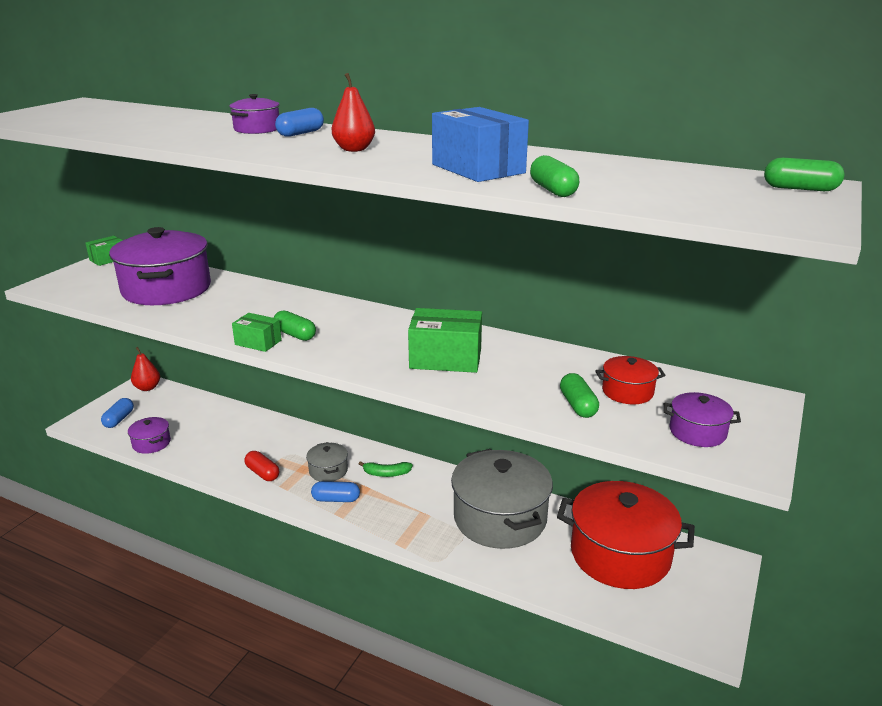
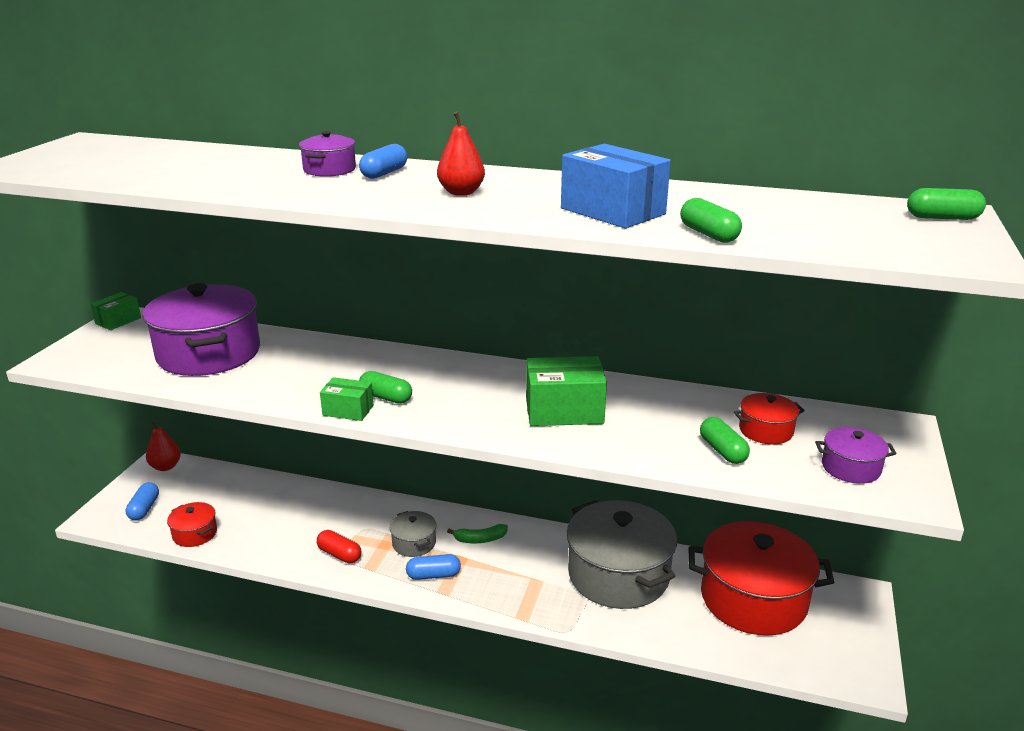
camera: 10 degrees left, 0 degrees up
purple pot [128,417,171,454] -> red pot [167,502,217,547]

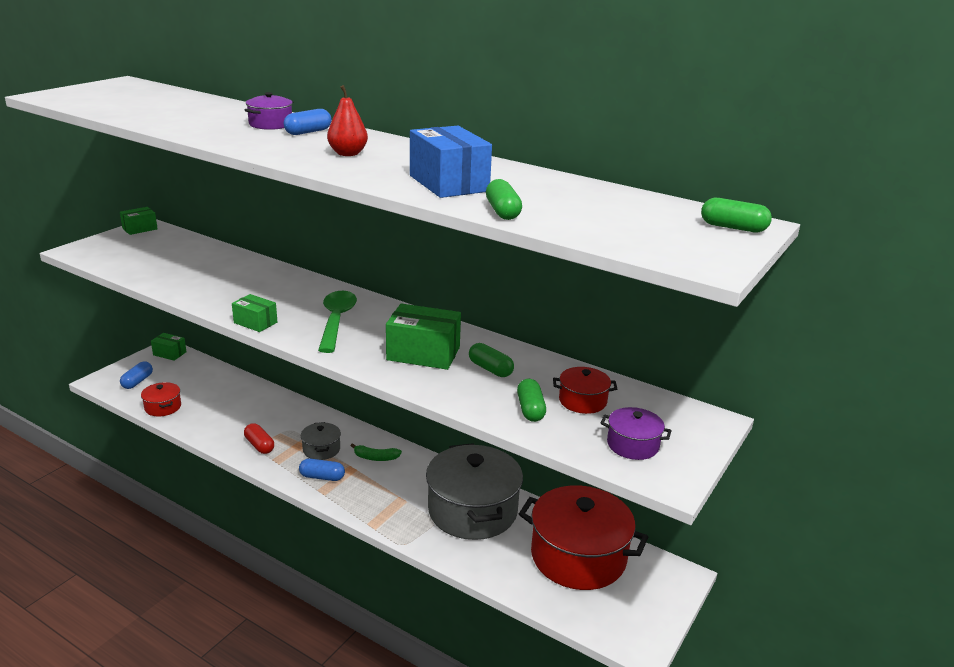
camera: 15 degrees right, 0 degrees up
purple pot [143,283,260,376] -> none
red pear [146,420,181,471] -> green box [151,333,187,361]
green capsule [359,371,412,404] -> green capsule moved to [469,343,514,377]
none -> green spoon [318,291,357,353]

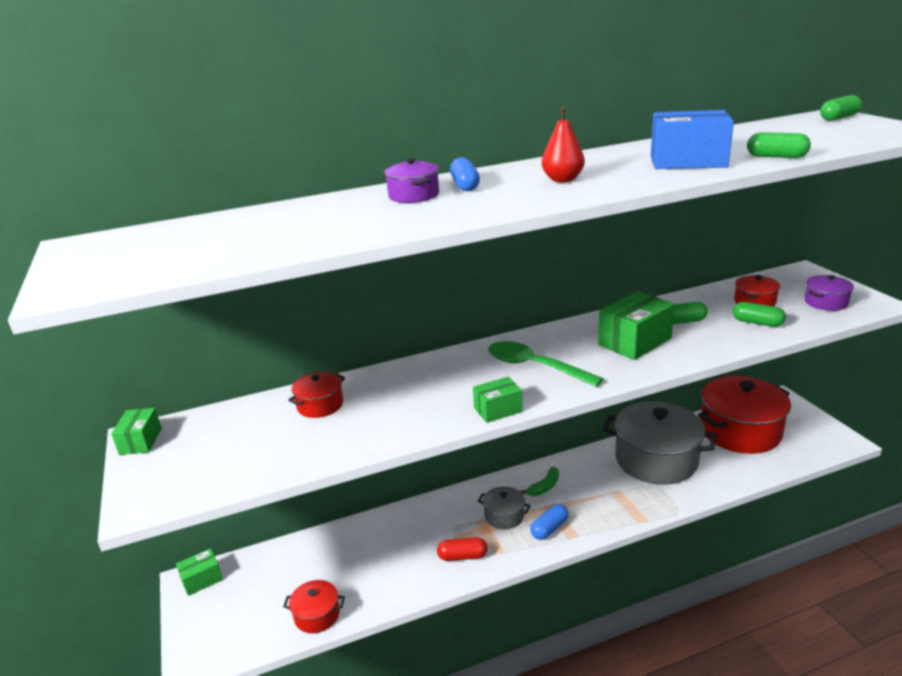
camera: 50 degrees left, 0 degrees up
blue capsule [120,362,153,389] -> none
none -> red pot [288,372,345,418]

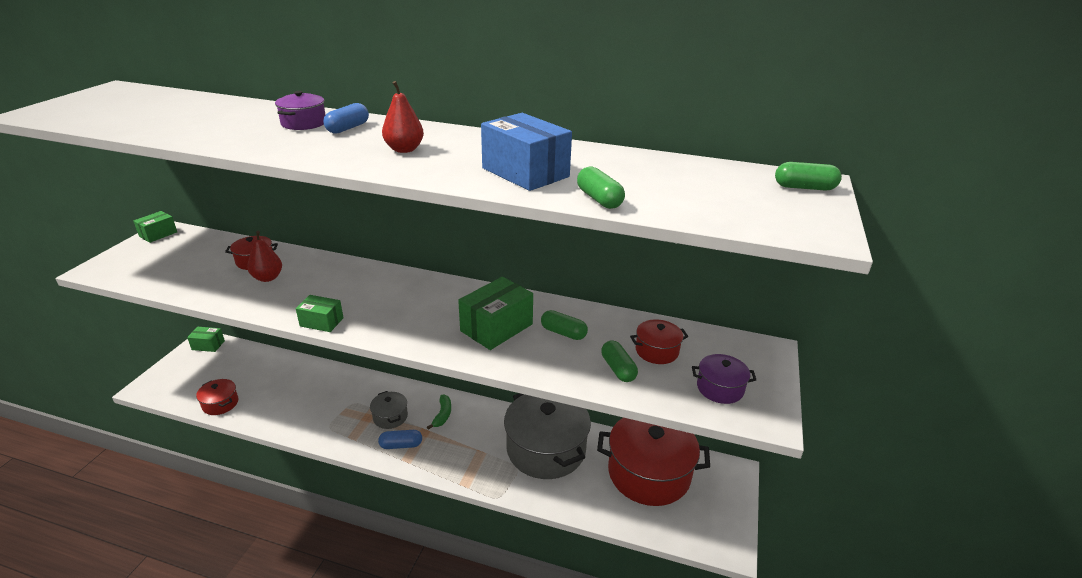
camera: 35 degrees right, 5 degrees up
red capsule [437,537,488,561] -> none
green spoon [488,341,603,387] -> none
green banana [520,467,559,496] -> green banana turned 75 degrees counterclockwise [427,395,451,430]
green box [598,291,675,360] -> green box turned 45 degrees counterclockwise [458,277,533,350]
none -> red pear [247,231,282,282]

